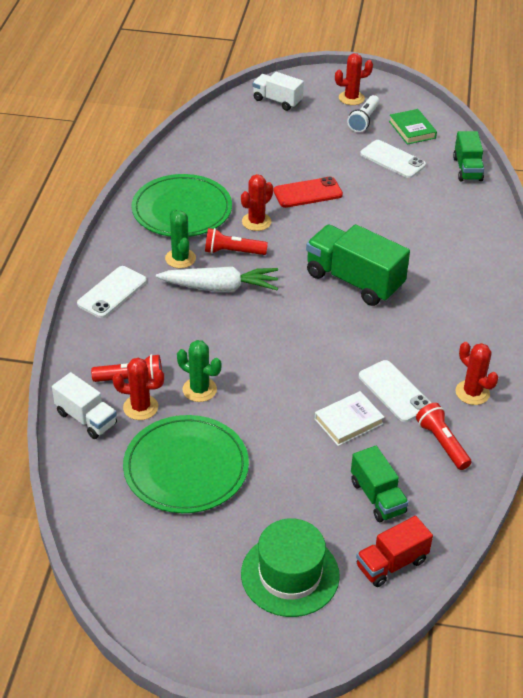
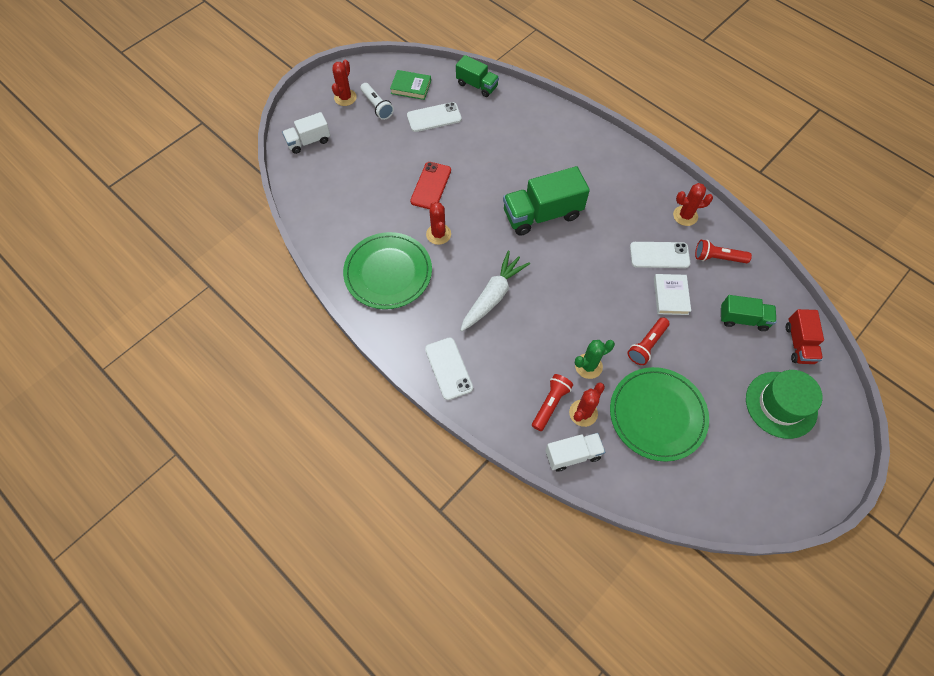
camera: 55 degrees left, 20 degrees up
green cactus [165,209,196,268] -> none
red flashlight [205,228,268,255] -> red flashlight moved to [627,317,670,365]

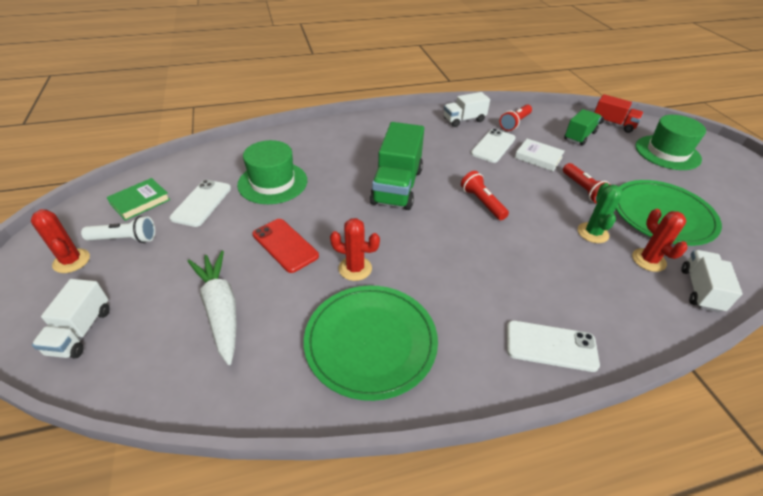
camera: 60 degrees left, 20 degrees down
green truck [456,55,499,97] -> none
white carrot [460,251,530,331] -> white carrot moved to [188,250,237,365]
red flashlight [532,374,573,431] -> red flashlight moved to [461,171,509,220]
red cactus [673,183,713,226] -> white truck [444,92,490,127]
none -> green hat [237,140,307,204]

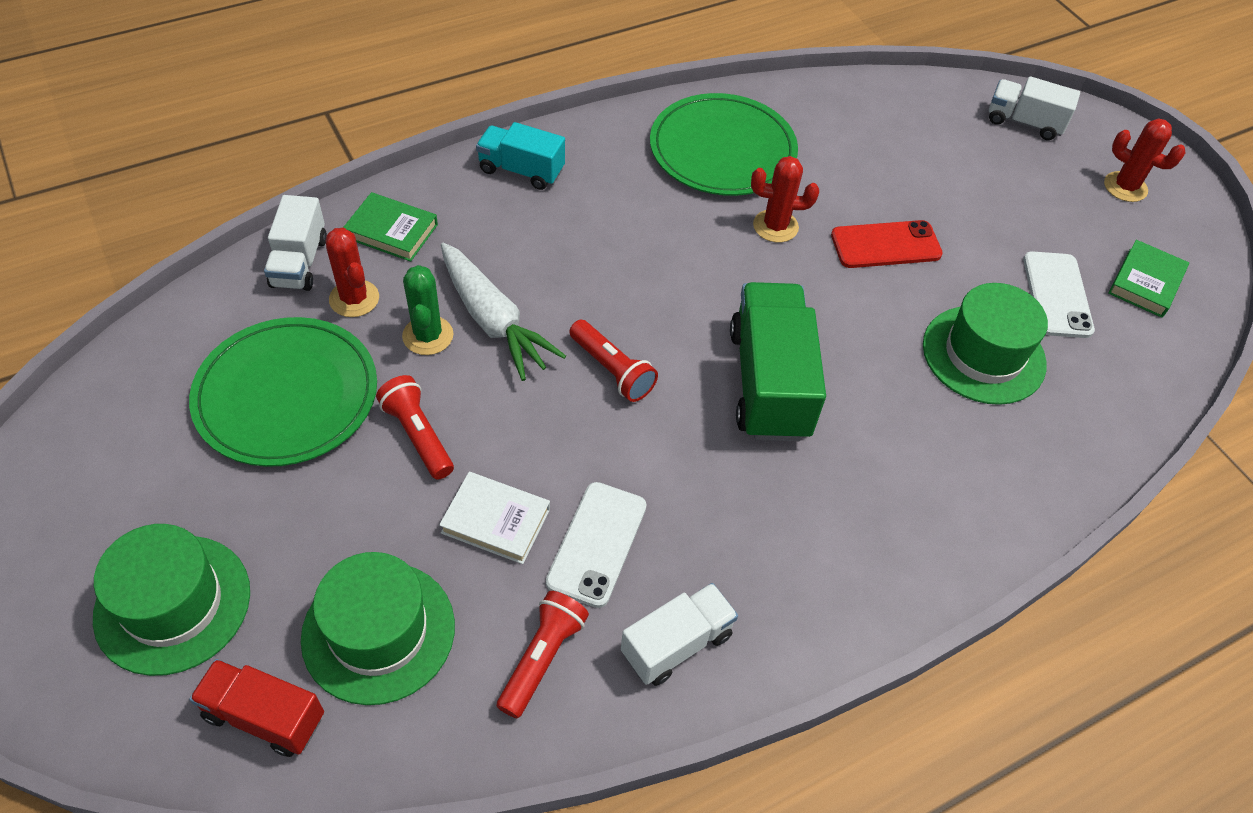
camera: 165 degrees right, 10 degrees up
white truck [32,279,110,358] -> white truck turned 60 degrees counterclockwise [989,76,1080,140]
white flashlight [81,216,155,243] -> none
white carrot [188,250,237,365] -> white carrot moved to [441,243,566,381]
red phone [252,219,319,273] -> red phone turned 45 degrees counterclockwise [831,220,943,268]
white phone [507,320,600,372] -> turquoise truck [476,122,565,190]
green truck [564,109,602,146] -> green hat [301,552,455,705]
none -> green book [344,192,438,262]

